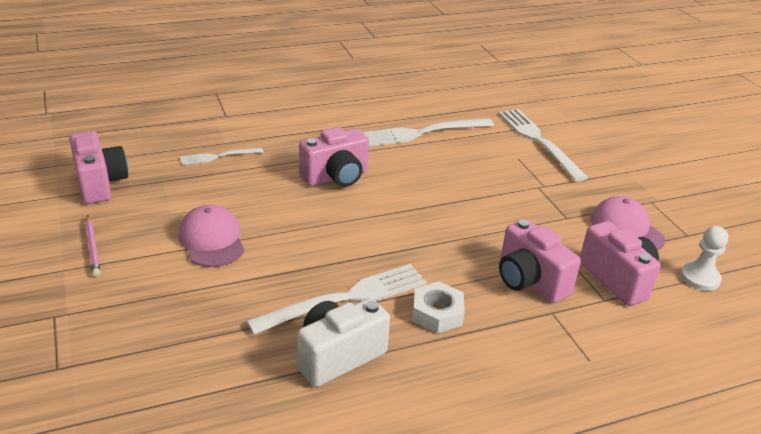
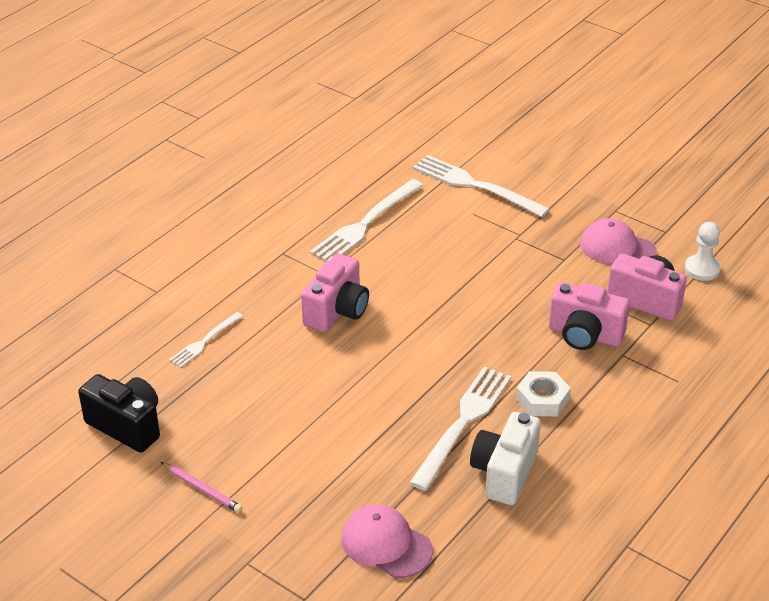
camera: 30 degrees left, 5 degrees up
pink camera [69,131,128,204] -> black camera [78,374,160,453]
pink cap [178,205,245,267] -> pink cap moved to [342,504,433,578]

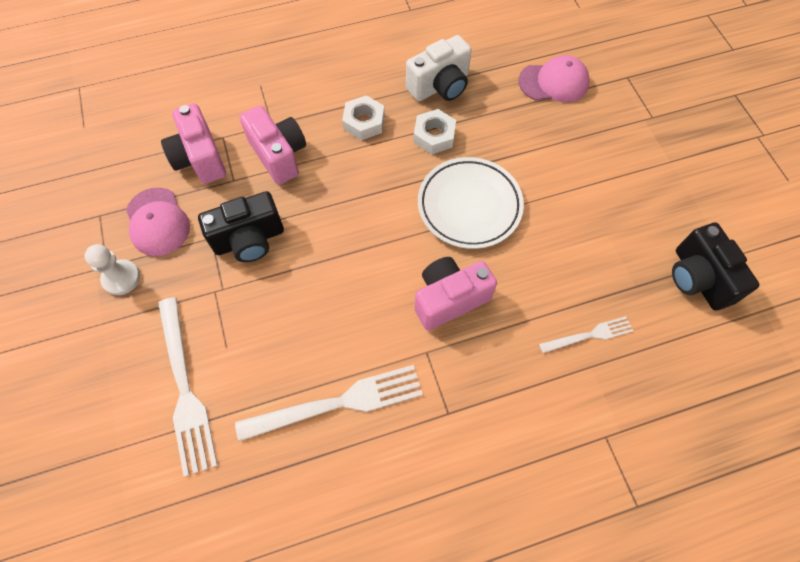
camera: 145 degrees left, 25 degrees up
pink pencil [161,462,243,513] -> none
pink cap [342,504,433,578] -> pink cap turned 75 degrees counterclockwise [518,55,590,102]
white fork [409,366,511,491] -> white nut [413,109,456,154]
white pawn [685,222,721,281] -> white pawn moved to [85,244,140,295]
none -> black camera [198,191,284,262]
none -> white plate [418,157,524,249]

